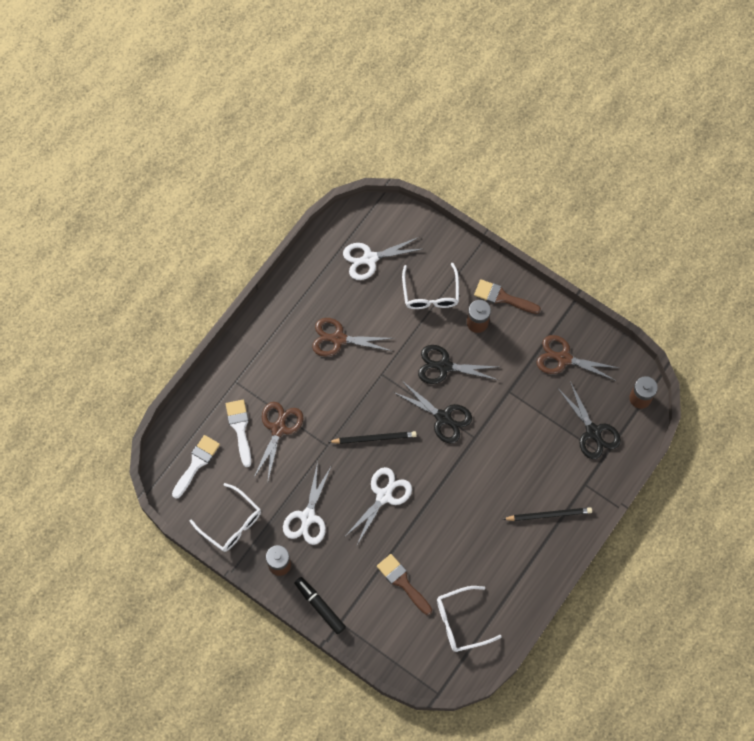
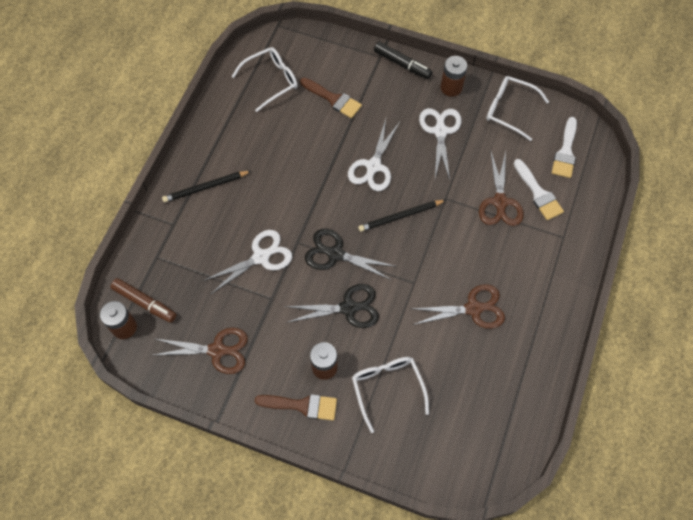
camera: 165 degrees right, 5 degrees down
white scissors [343,237,422,280] -> white scissors moved to [203,230,292,294]
black scissors [558,381,621,459] -> none
none -> brown marker [110,278,176,323]

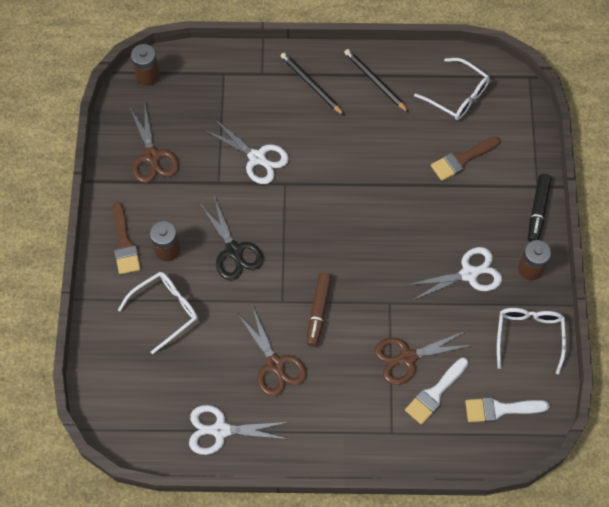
camera: 70 degrees right, 0 degrees up
brown marker [110,278,176,323] -> brown marker moved to [306,273,332,347]
brown brush [300,78,362,118] -> brown brush turned 45 degrees clockwise [431,136,500,181]
black scissors [305,229,397,280] -> none
white scissors [348,119,400,191] -> white scissors moved to [189,405,289,455]
black pencil [358,200,446,232] -> black pencil moved to [344,49,409,112]

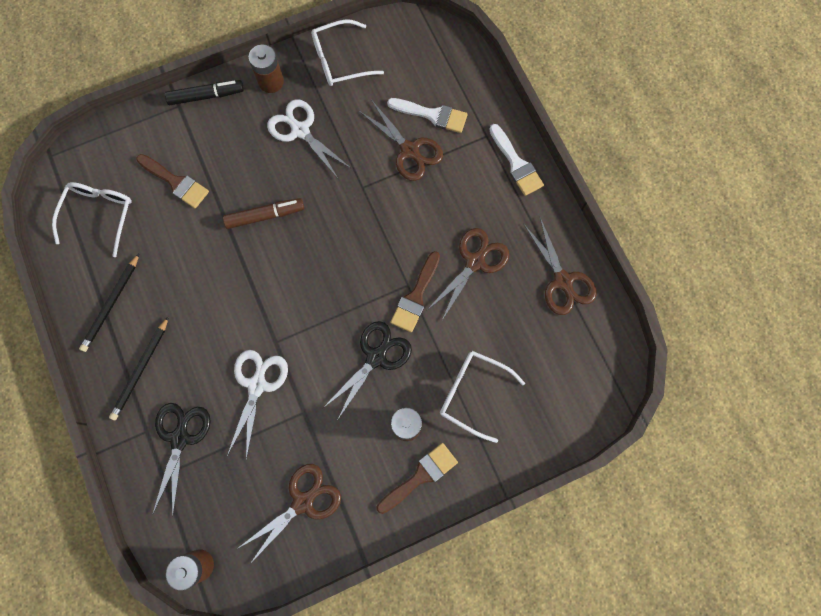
camera: 115 degrees left, 10 degrees up
white scissors [189,405,289,455] -> brown scissors [524,218,597,315]
brown marker [306,273,332,347] -> brown marker moved to [223,198,304,229]
white brush [465,397,550,422] -> white brush moved to [489,124,544,196]
none -> black scissors [152,403,211,517]
none -> brown brush [391,251,440,332]

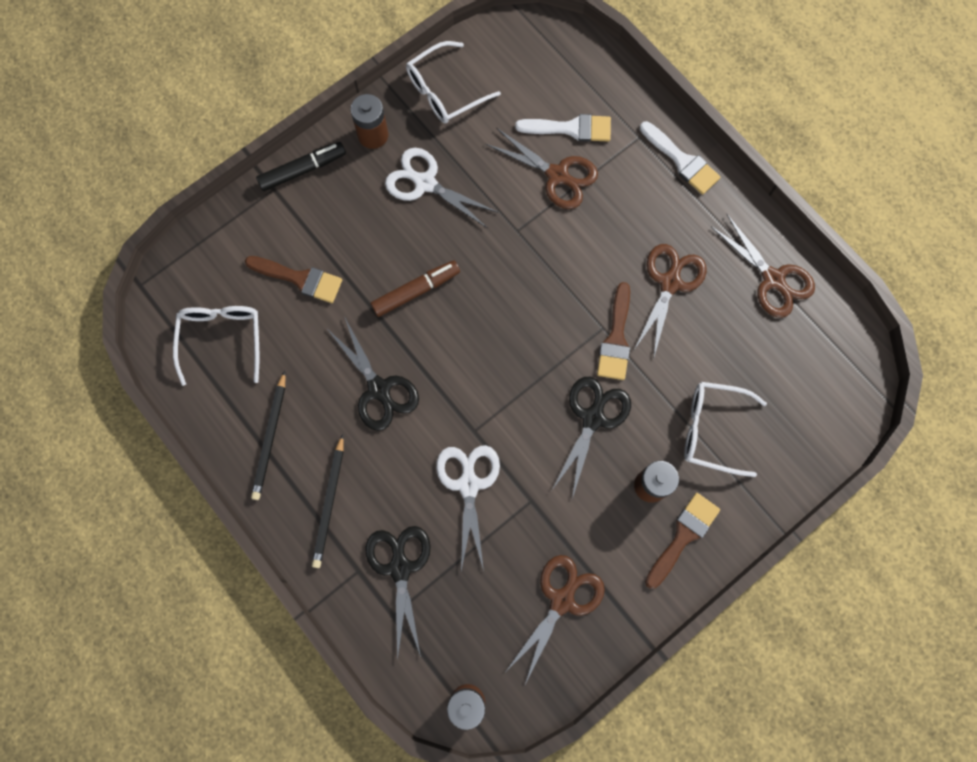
camera: 15 degrees left, 0 degrees up
none -> black scissors [327,316,419,431]

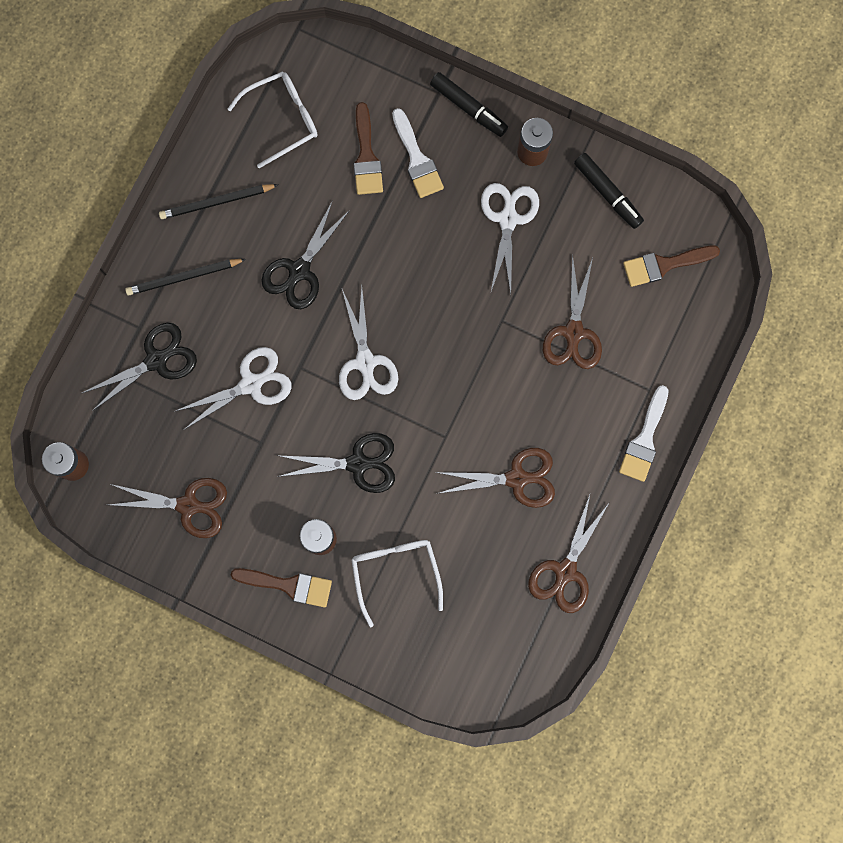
camera: 65 degrees right, 5 degrees up
brown marker [371,260,460,317] -> none
white glasses [406,41,501,123] -> black marker [574,153,644,229]
white brush [515,114,611,142] -> white brush moved to [392,108,444,198]
brown brush [597,282,630,380] -> brown brush moved to [623,245,720,287]
none -> white scissors [339,287,398,400]

